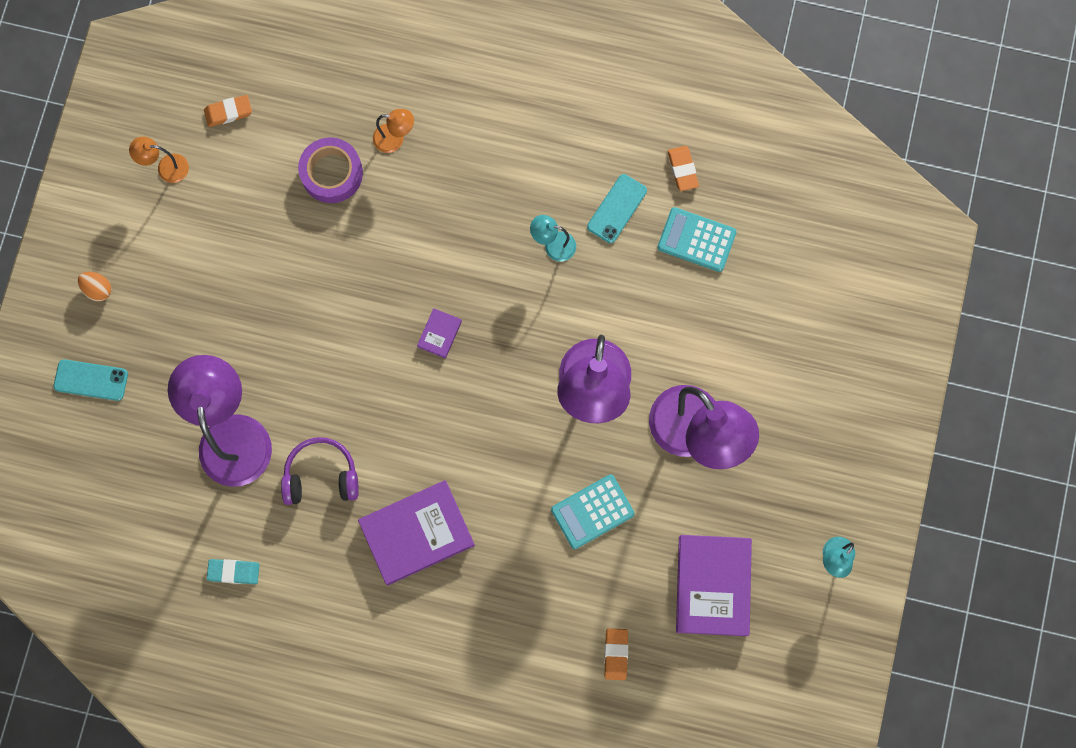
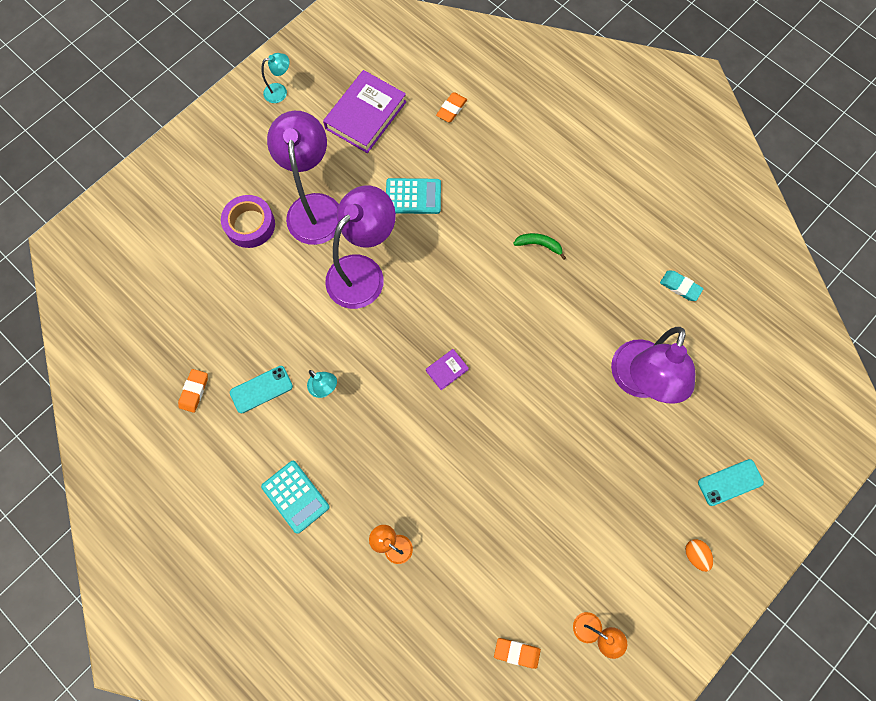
camera: 150 degrees left, 5 degrees down
turquoise phone [54,359,128,401] -> turquoise phone turned 60 degrees counterclockwise [698,459,764,506]
purple headphones [281,437,359,505] -> none
purple tape [298,137,363,203] -> purple tape moved to [221,195,275,248]
purple book [358,480,475,585] -> green banana [513,233,566,260]
turquoise calculator [657,207,737,272] -> turquoise calculator moved to [261,461,330,534]

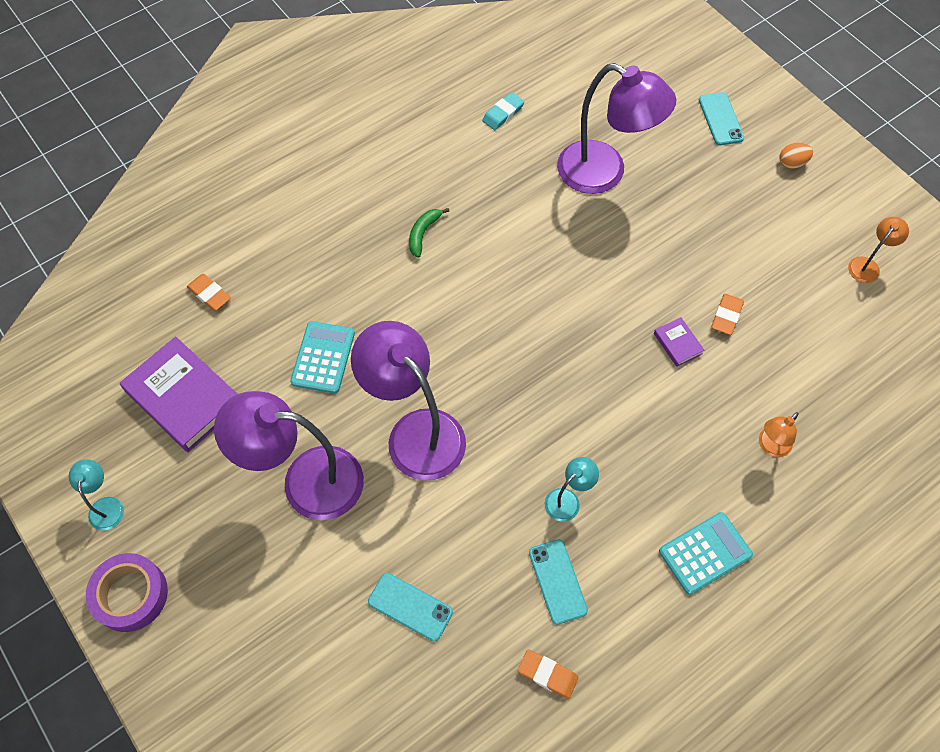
camera: 80 degrees left, 10 degrees down
purple tape [221,195,275,248] -> purple tape moved to [86,553,168,632]
purple book [426,349,469,390] -> purple book moved to [654,317,704,367]
orange eraser [494,638,541,669] -> orange eraser moved to [712,294,744,335]
none -> turquoise phone [368,573,453,641]

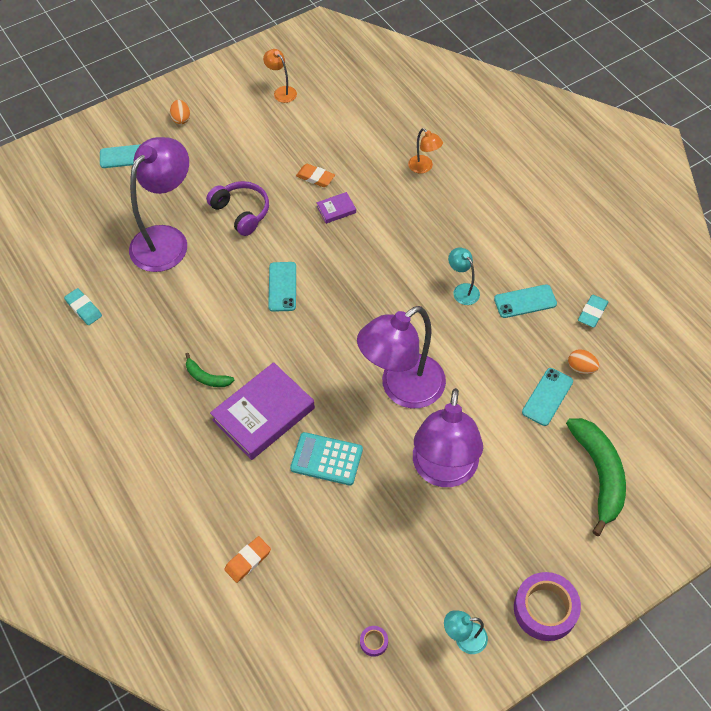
camera: 85 degrees left, 5 degrees down
purple book [120,336,237,452] -> purple book moved to [210,362,315,460]
orange eraser [518,649,579,699] -> turquoise eraser [578,295,608,328]
turquoise calculator [659,512,753,595] -> none
none -> purple headphones [206,181,269,236]
none -> turquoise phone [268,262,296,312]
none -> purple tape [360,626,388,657]
none -> green banana [566,418,626,536]
none -> orange egg [568,349,599,374]

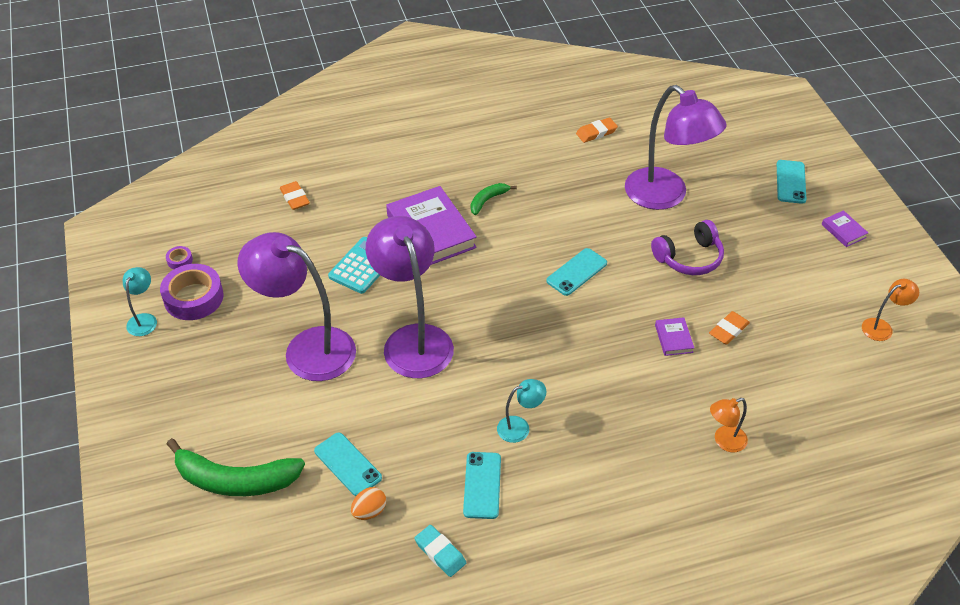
camera: 105 degrees right, 10 degrees down
turquoise eraser [64,288,102,325] -> orange eraser [576,118,618,143]
orange egg [170,100,190,124] -> purple book [822,210,868,247]
turquoise phone [268,262,296,312] -> turquoise phone turned 60 degrees counterclockwise [546,248,607,296]
purple tape [514,572,581,641] -> purple tape moved to [160,264,224,320]

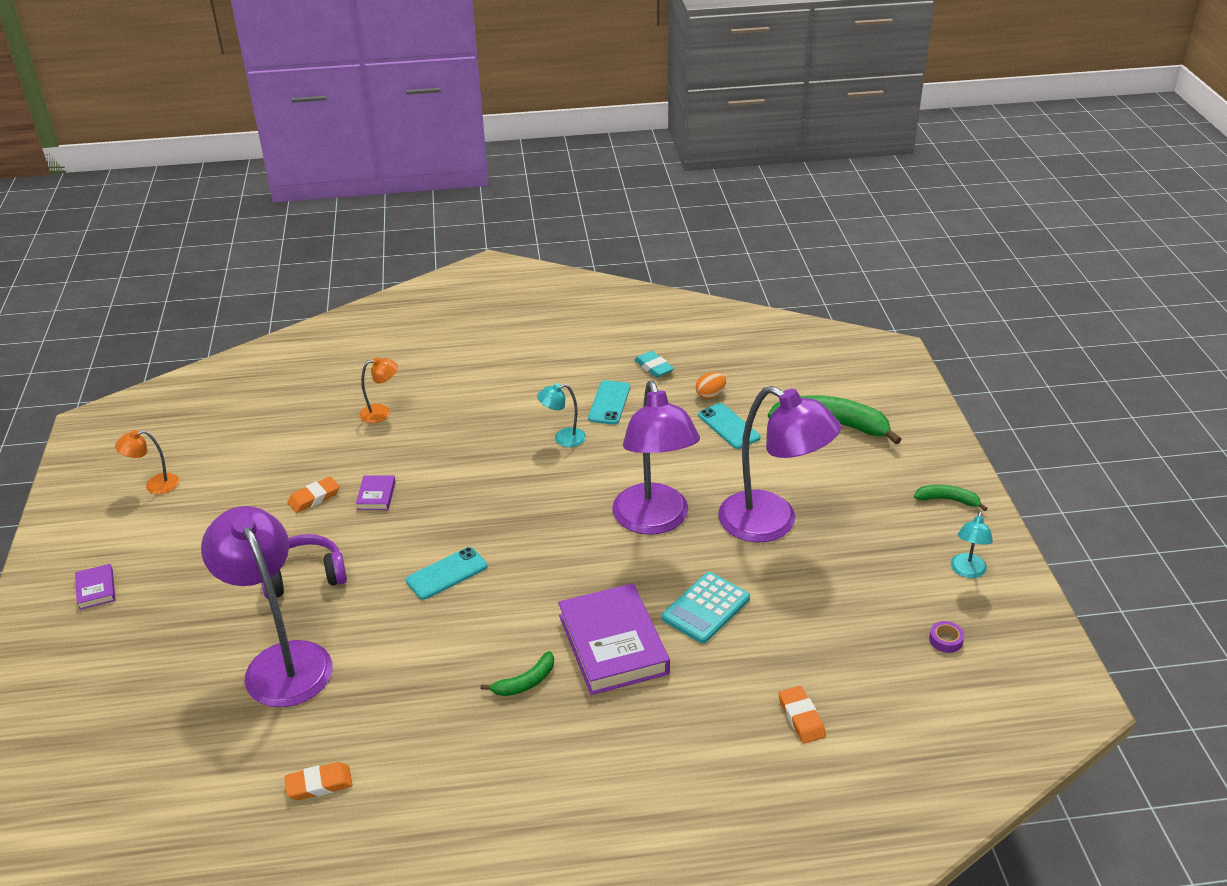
camera: 170 degrees left, 10 degrees down
purple tape [160,264,224,320] -> none
turquoise phone [777,160,806,204] -> none
none -> green banana [914,485,988,511]

